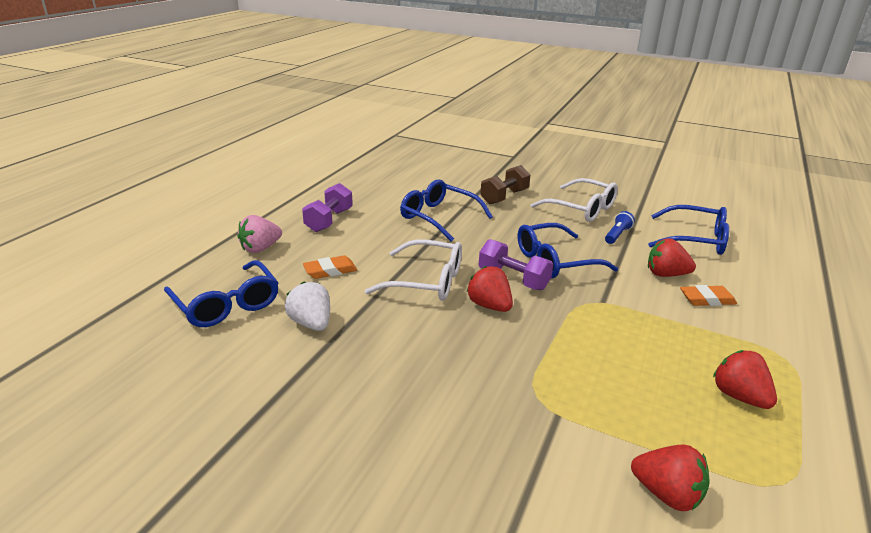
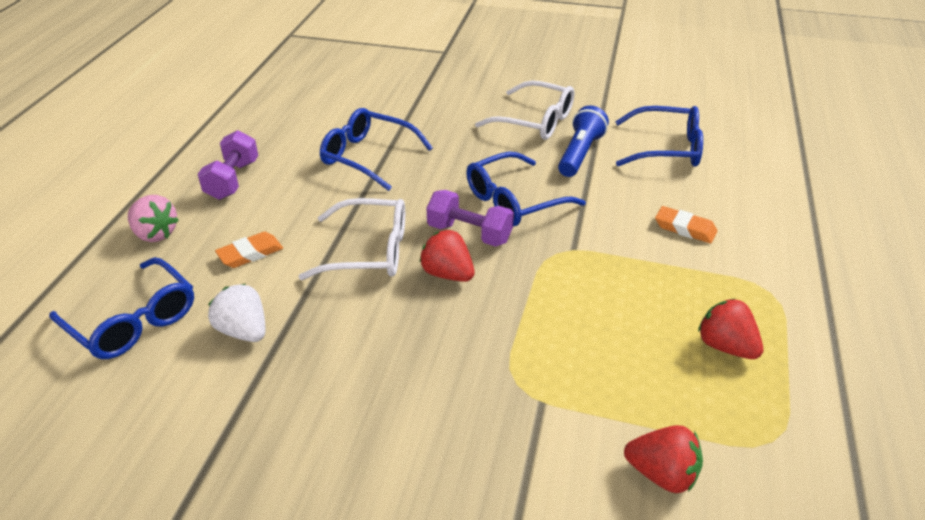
camera: 10 degrees left, 10 degrees up
pink strawberry [238,215,282,253] -> pink strawberry turned 90 degrees counterclockwise [128,195,179,242]
brown dumbbell [480,165,530,204] -> none
blue flashlight [605,211,635,244] -> blue flashlight [558,105,609,177], size x1.61
red strawberry [648,239,696,277] -> none
orange eraser [680,285,737,306] -> orange eraser turned 45 degrees clockwise [655,206,717,243]

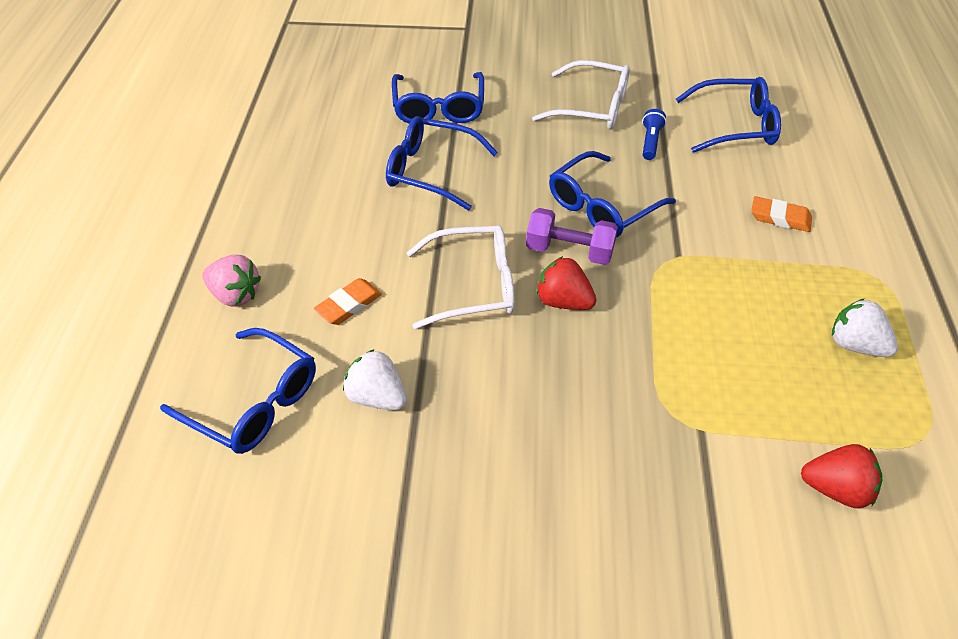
camera: 10 degrees left, 10 degrees up
purple dumbbell [198,130,258,200] -> none
blue flashlight [558,105,609,177] -> blue flashlight [642,109,667,160], size x0.62
red strawberry [698,299,763,359] -> white strawberry [832,298,898,357]
none -> blue glasses [392,72,484,123]

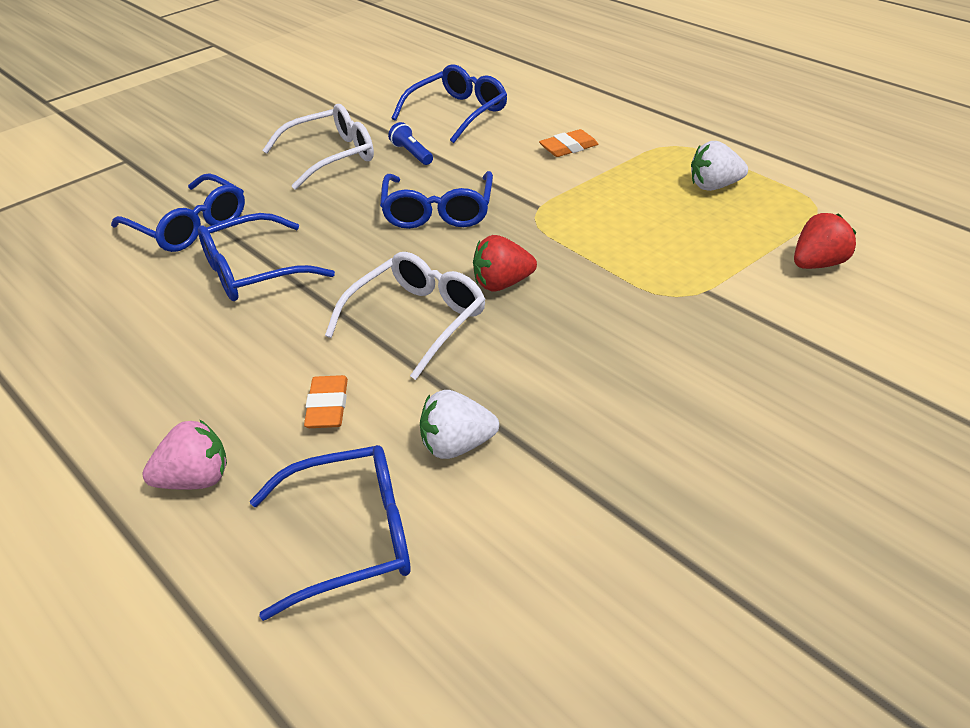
camera: 45 degrees left, 10 degrees down
purple dumbbell [526,208,618,265] -> none

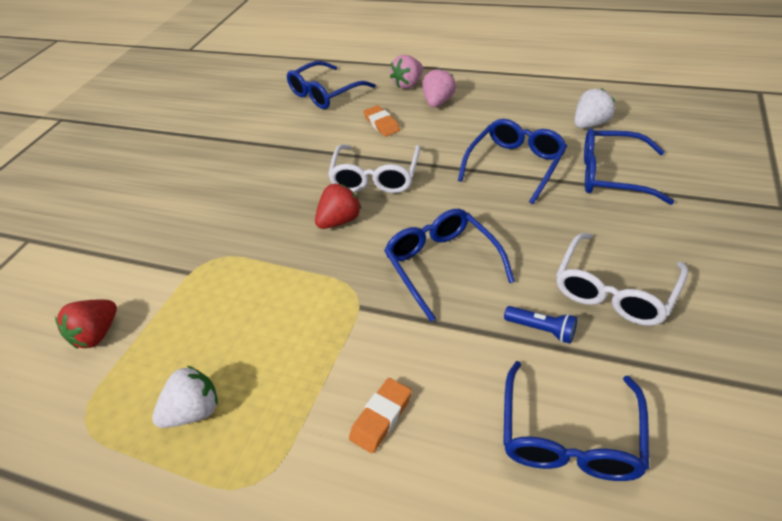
camera: 155 degrees right, 5 degrees up
white strawberry [420,390,499,459] -> white strawberry moved to [574,89,615,128]
none -> pink strawberry [422,68,456,107]

